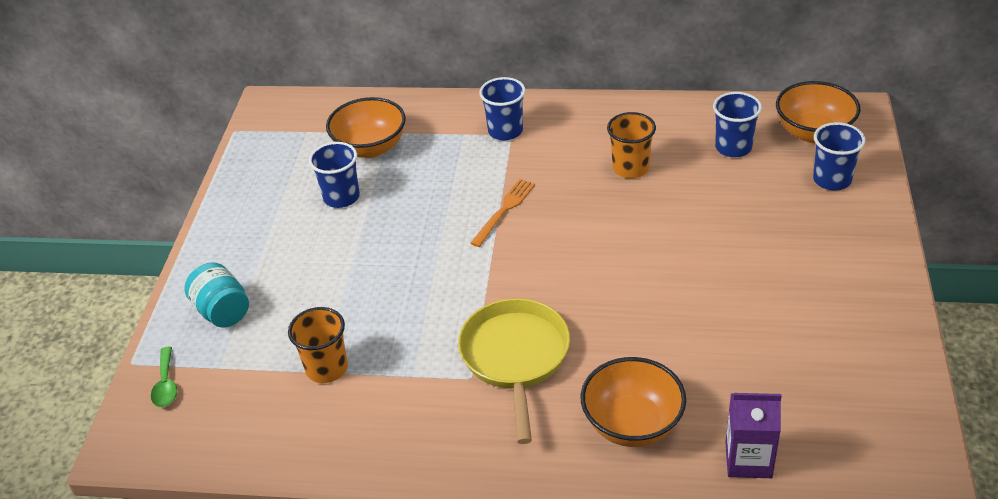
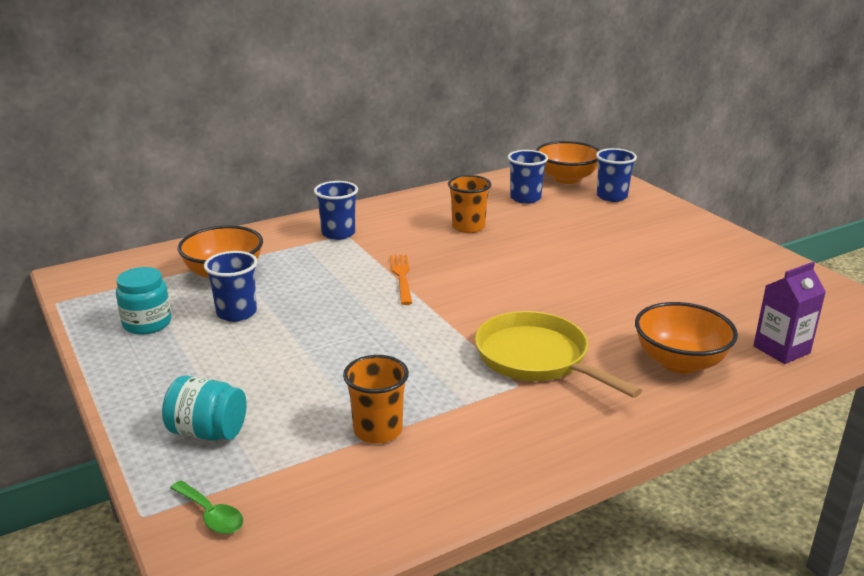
camera: 40 degrees left, 15 degrees down
none -> turquoise jar [116,267,171,335]

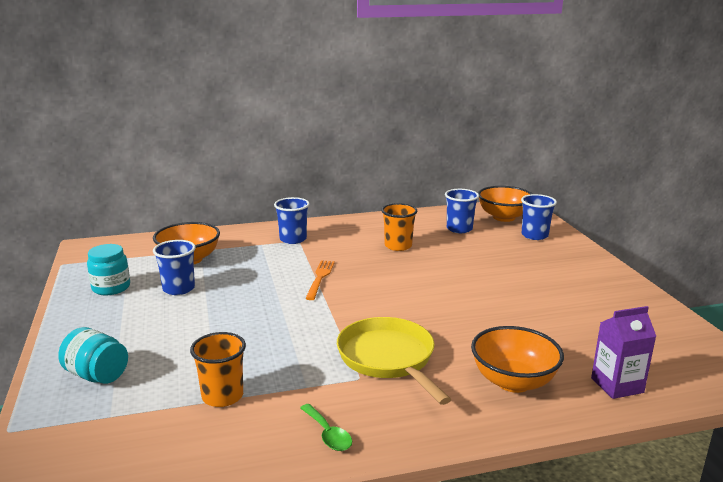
camera: 15 degrees right, 5 degrees down
green spoon [170,480,243,534] -> green spoon moved to [300,404,352,451]

